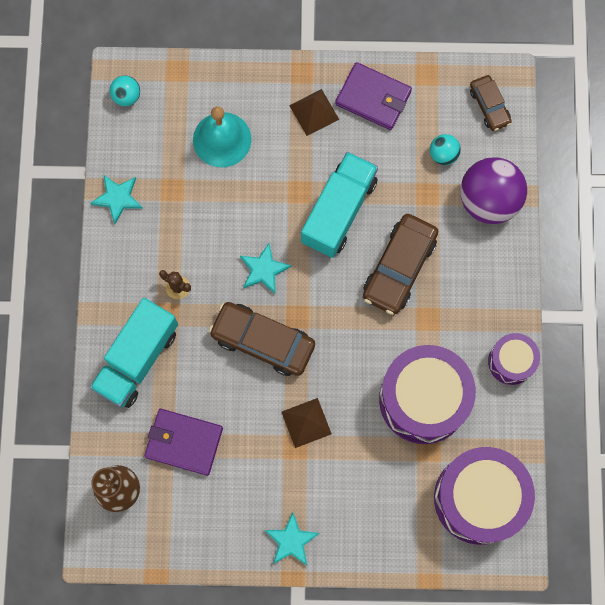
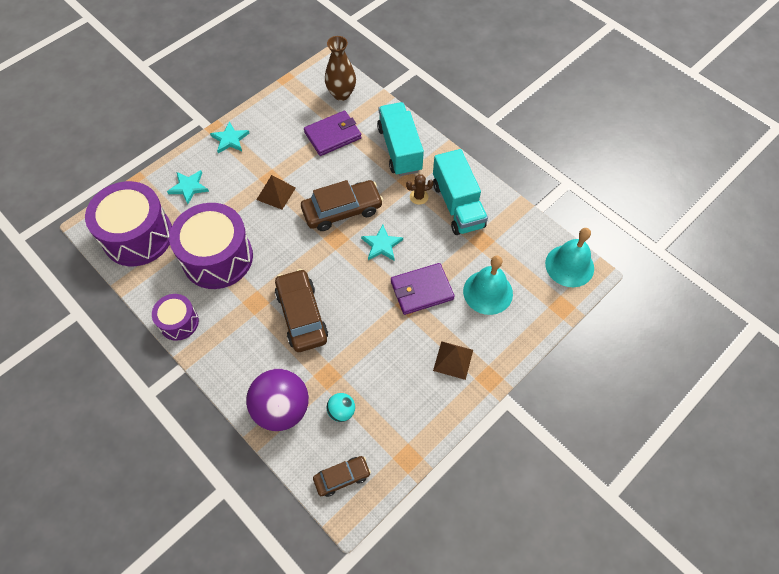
camera: 135 degrees right, 15 degrees down
turquoise star [90,175,143,224] -> turquoise star moved to [167,170,209,204]
turquoise ball [110,75,140,106] -> turquoise bell [545,228,594,287]
turquoise truck [301,152,378,258] -> turquoise truck moved to [433,149,488,235]
purple wallet [335,62,412,130] -> purple wallet moved to [391,263,455,315]
brown car [470,75,512,131] -> brown car turned 135 degrees clockwise [313,456,371,497]

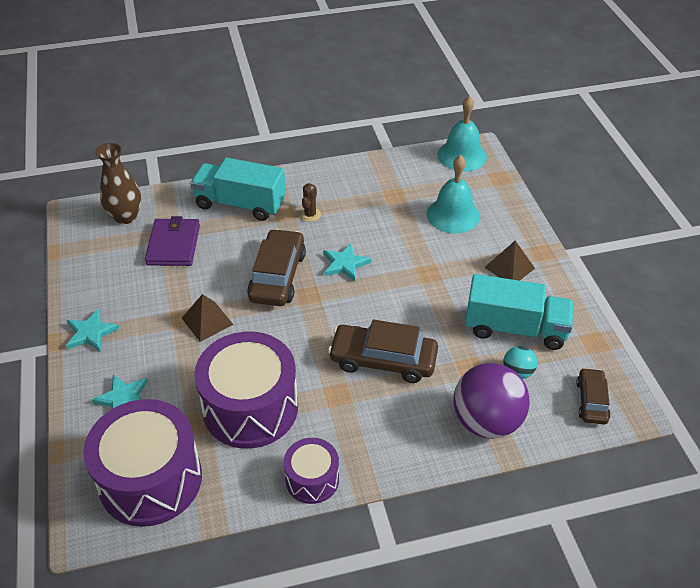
camera: 60 degrees left, 15 degrees down
purple wallet [391,263,455,315] -> none
turquoise truck [433,149,488,235] -> turquoise truck moved to [465,274,574,350]

